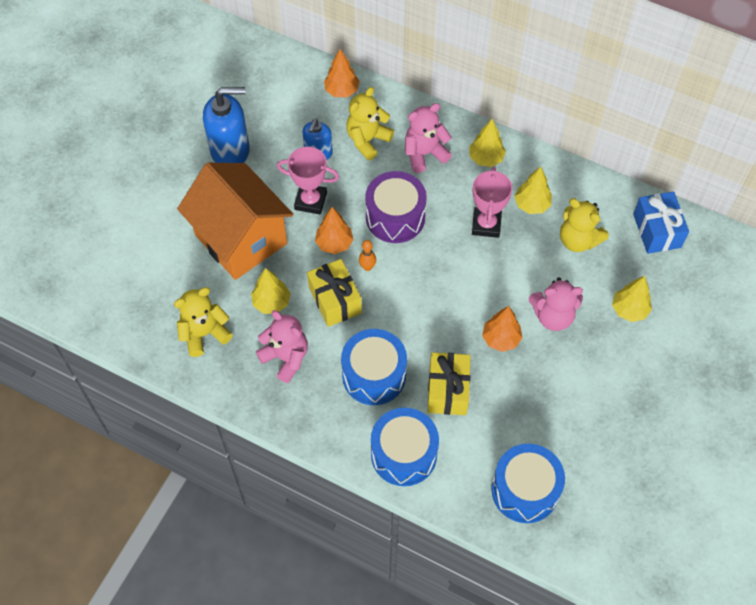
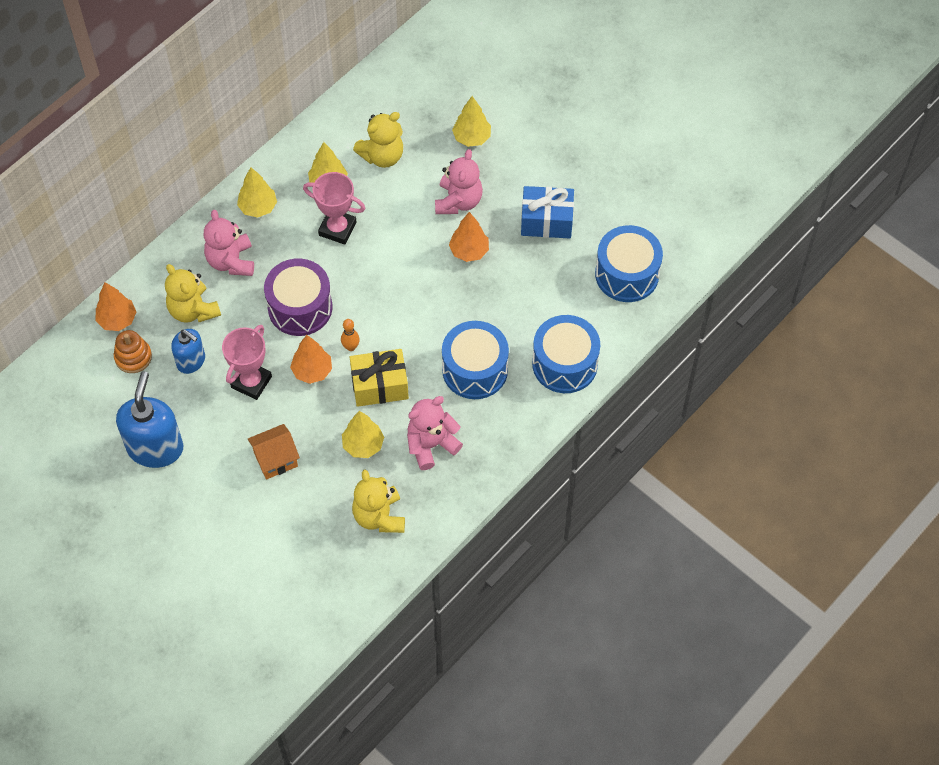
camera: 75 degrees left, 0 degrees up
orange house [177,163,294,280] -> orange house [248,424,300,480], size x0.45
yellow gift [427,352,471,415] -> none
blue gift [633,192,689,254] -> blue gift moved to [521,186,574,238]
none -> orange stacking toy [114,330,152,373]

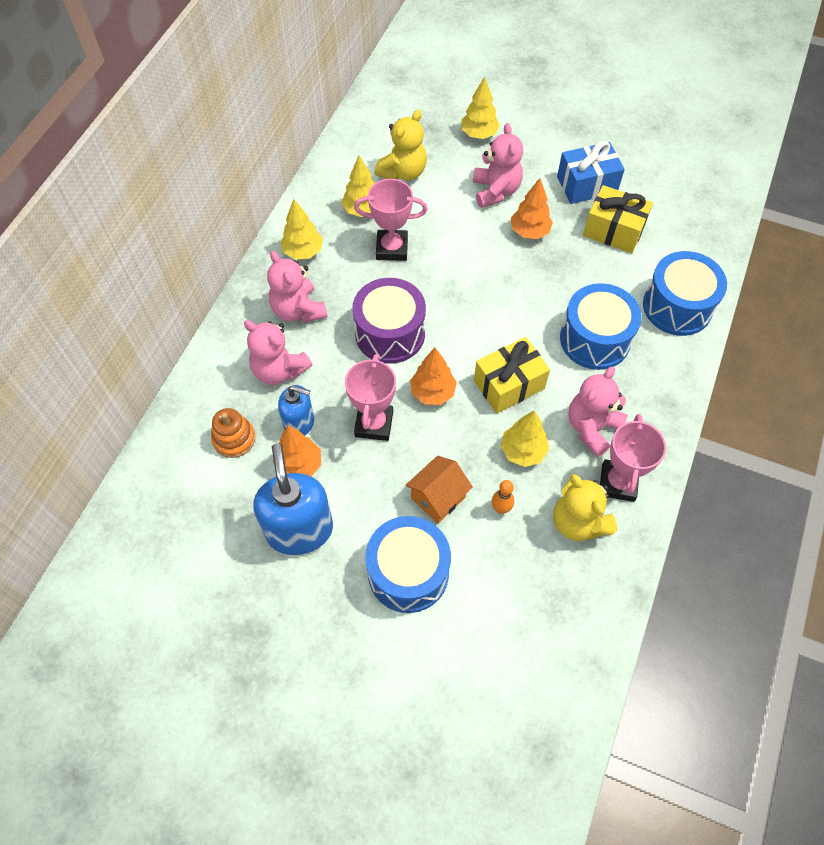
camera: 20 degrees left, 0 degrees up
orange tree [96,282,136,331] -> orange tree moved to [273,426,321,477]
yellow teddy bear [165,264,221,323] -> pink teddy bear [244,320,312,385]
orange bowling pin [341,319,360,351] -> orange bowling pin moved to [492,480,514,514]
blue drum [595,225,663,302] -> blue drum moved to [365,516,451,613]
none -> yellow gift [583,185,653,253]
none -> pink trophy [600,414,666,502]

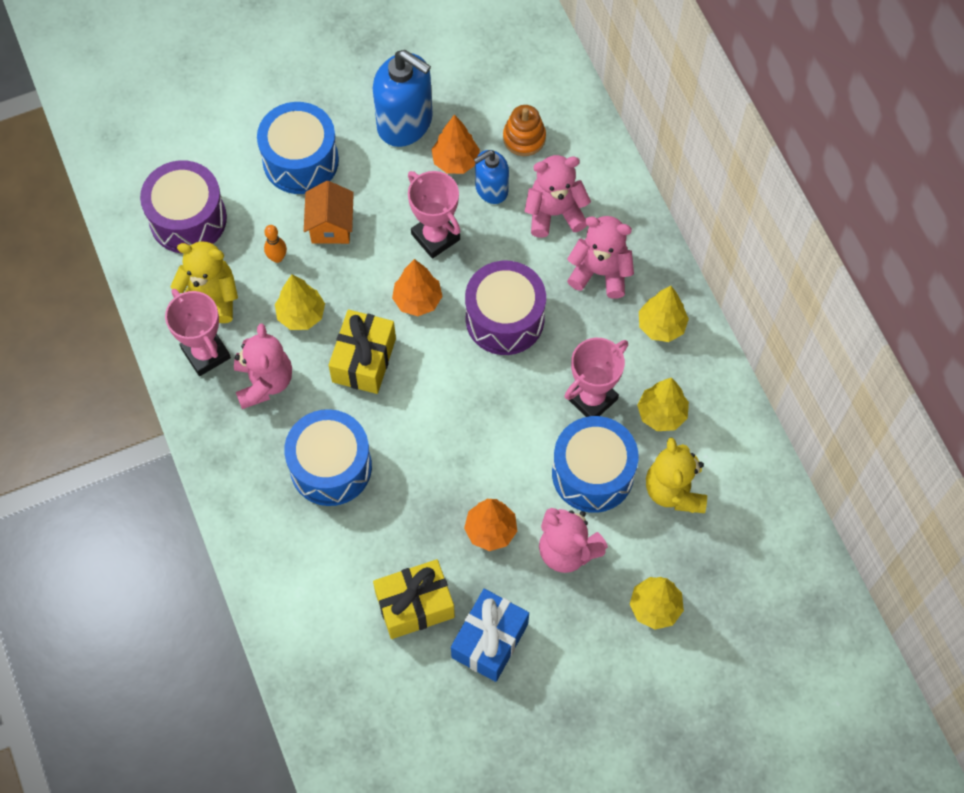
camera: 135 degrees right, 5 degrees up
blue drum [643,251,727,336] -> blue drum moved to [552,416,639,513]
none -> purple drum [140,160,227,254]

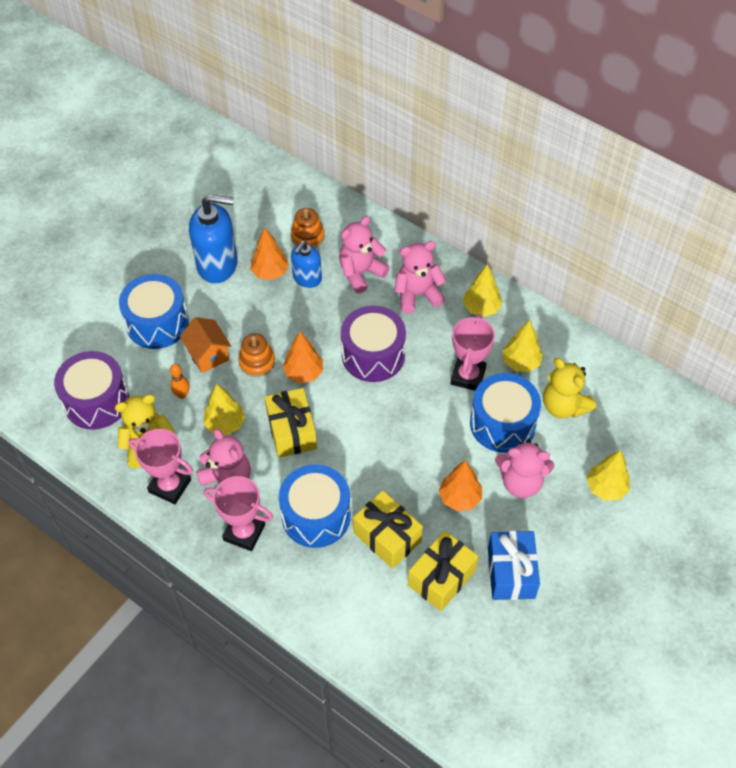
camera: 30 degrees left, 10 degrees down
pink trophy [408,171,460,259] -> pink trophy moved to [204,476,273,551]
none -> orange stacking toy [238,333,275,377]
none -> yellow gift [353,491,423,569]

